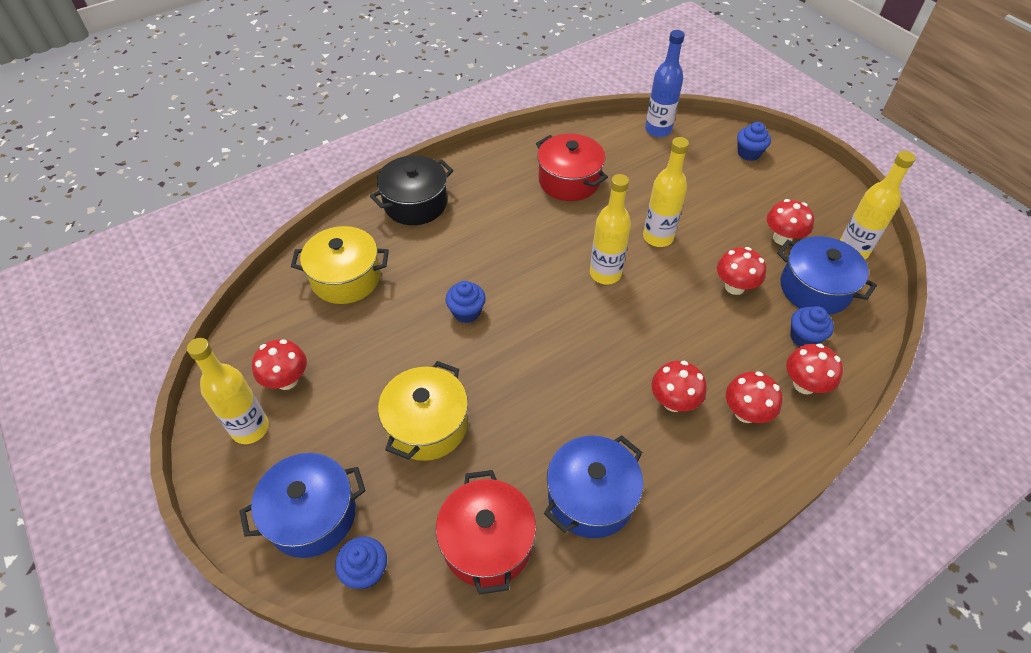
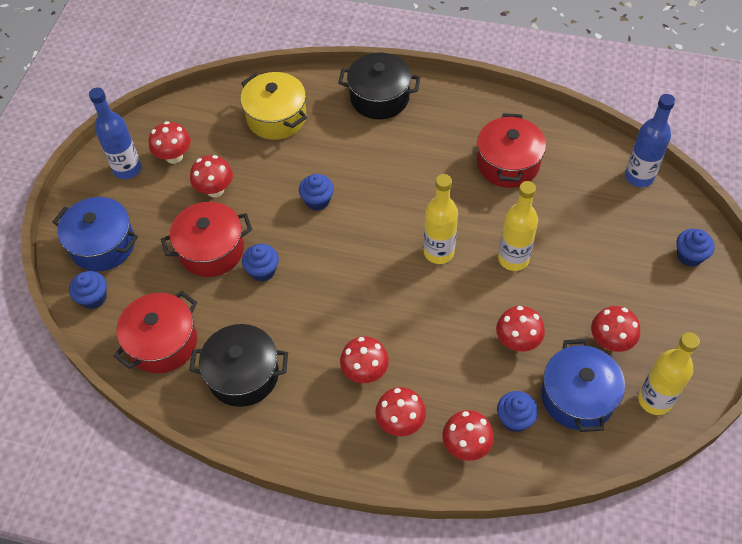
camera: 50 degrees right, 5 degrees up
yellow bottle [187,338,269,444] -> blue bottle [89,87,141,179]
yellow pot [378,361,468,461] -> red pot [161,202,252,277]
blue pot [544,435,643,538] -> black pot [189,324,288,407]
none -> red mushroom [190,155,233,197]
none -> blue cupcake [242,244,279,282]

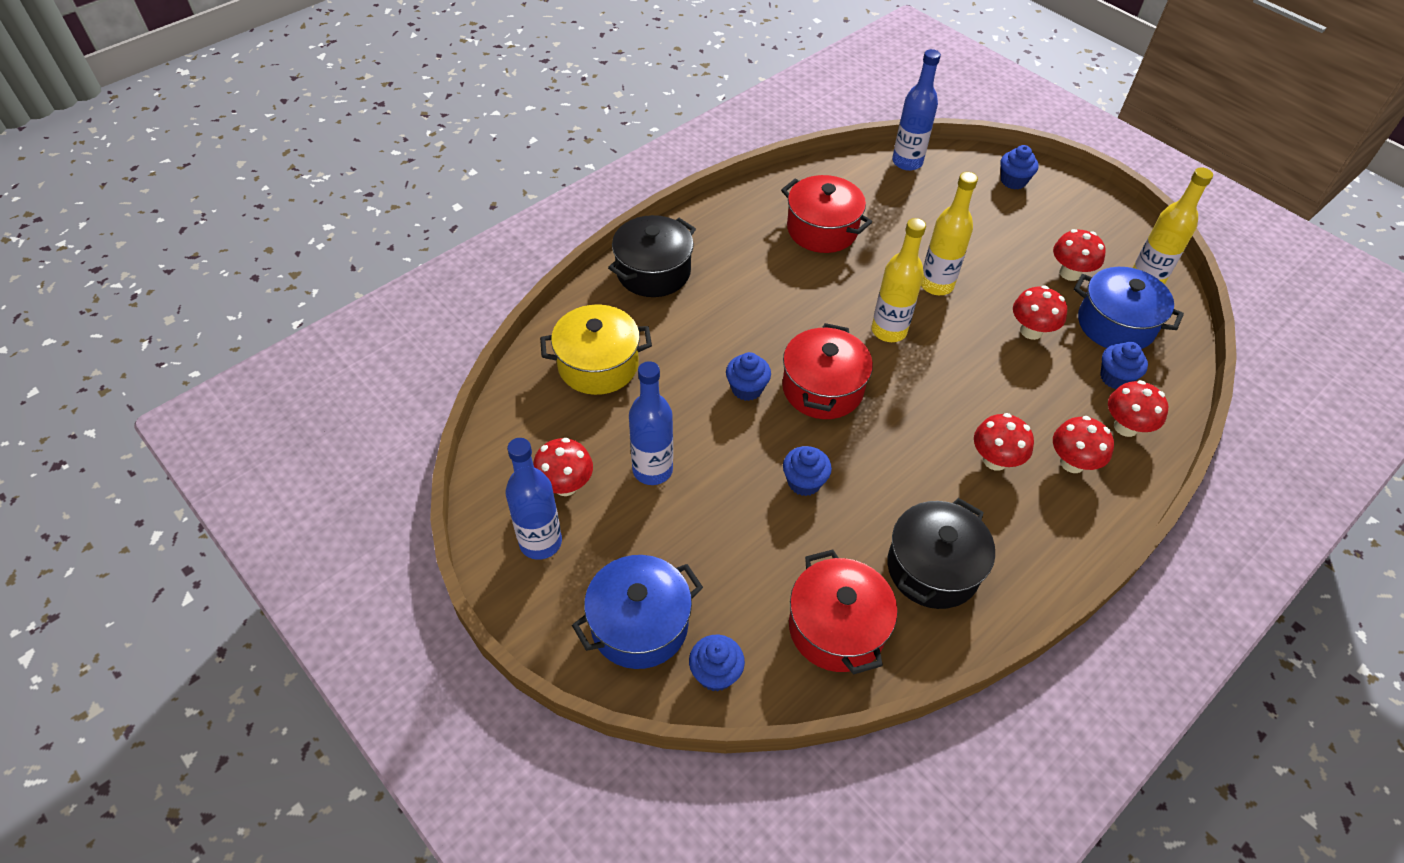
camera: 60 degrees left, 5 degrees down
red pot [161,202,252,277] -> red pot moved to [782,323,873,419]
red mushroom [190,155,233,197] -> blue bottle [629,361,673,485]

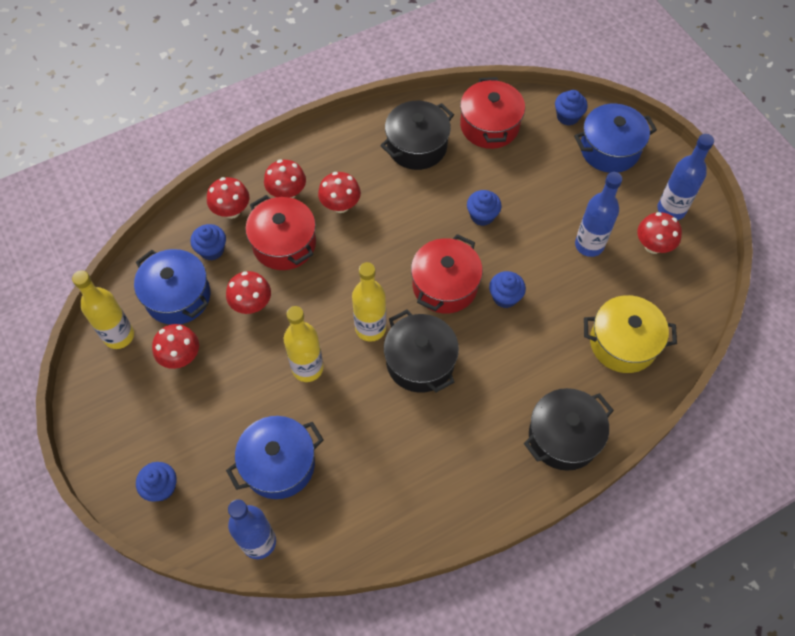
camera: 165 degrees left, 10 degrees up
red pot [781,175,872,253] -> red pot moved to [246,195,316,270]
none -> blue pot [226,416,324,499]
none -> black pot [384,310,459,393]

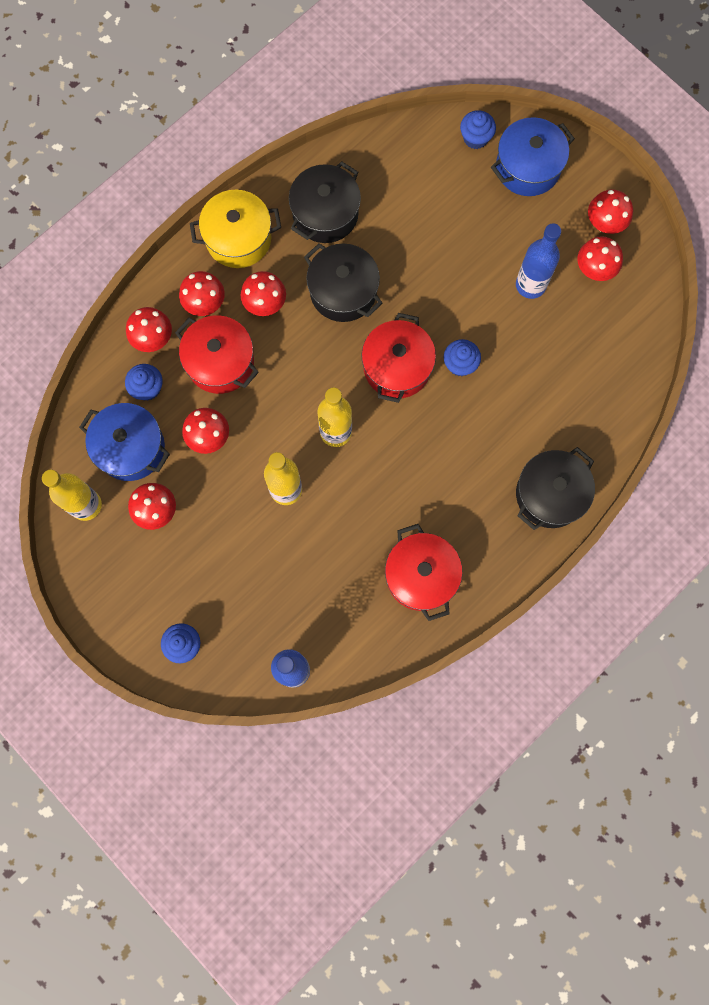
camera: 15 degrees left, 15 degrees up
blue pot [226,416,324,499] -> none
black pot [384,310,459,393] -> black pot moved to [304,243,383,322]
red pot [460,77,525,149] -> red pot moved to [385,524,463,621]
blue cupcake [467,190,502,226] -> none
yellow pot [584,295,677,373] -> yellow pot moved to [190,190,281,268]
blue bottle [657,134,714,220] -> red mushroom [588,190,633,234]

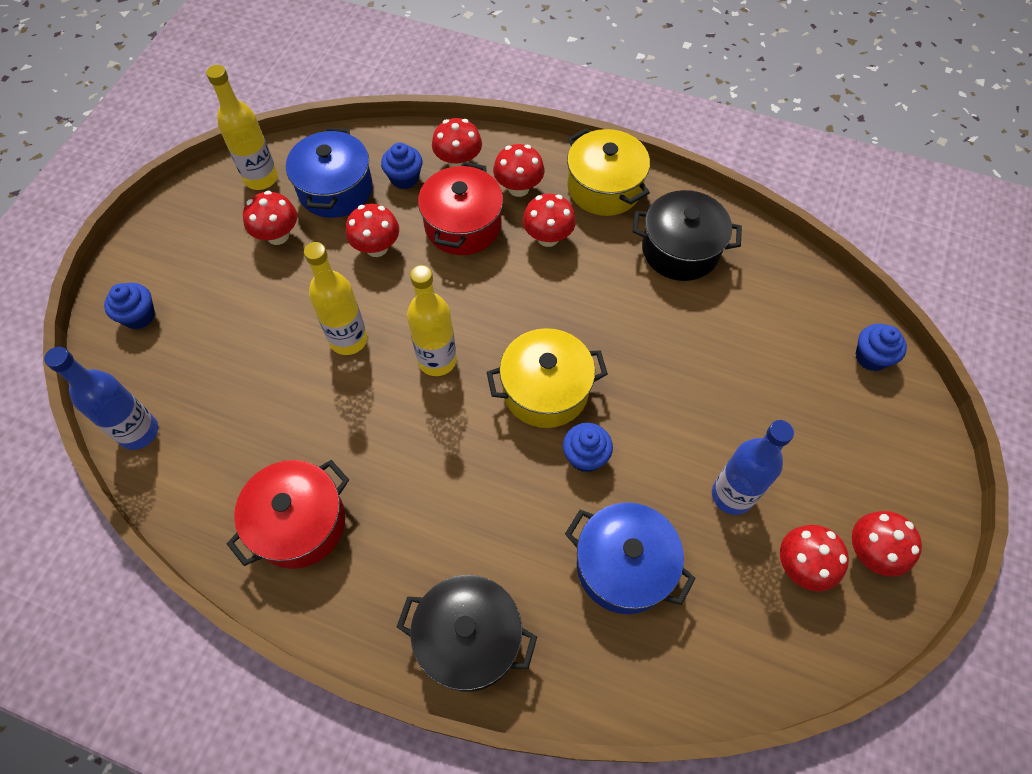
camera: 65 degrees right, 15 degrees down
black pot [304,243,383,322] -> none
red pot [361,313,436,403] -> yellow pot [486,328,608,428]
blue pot [491,117,575,196] -> blue pot moved to [565,503,696,614]

